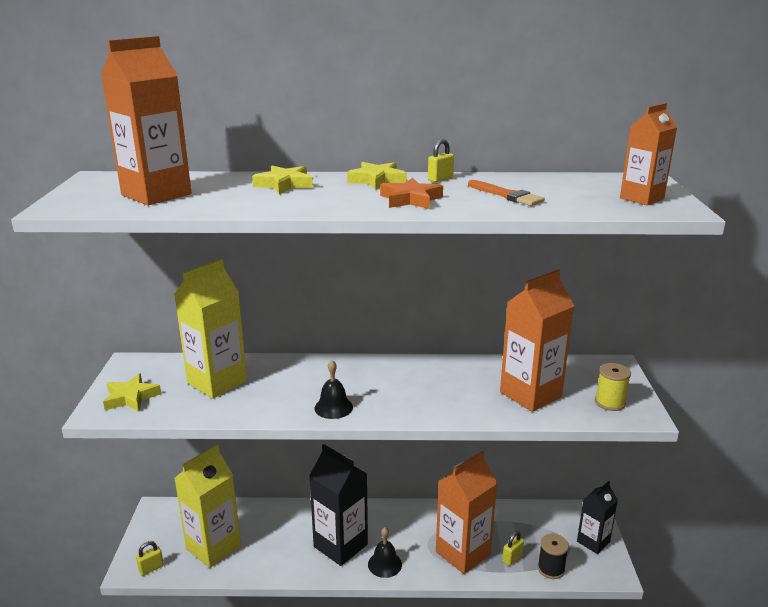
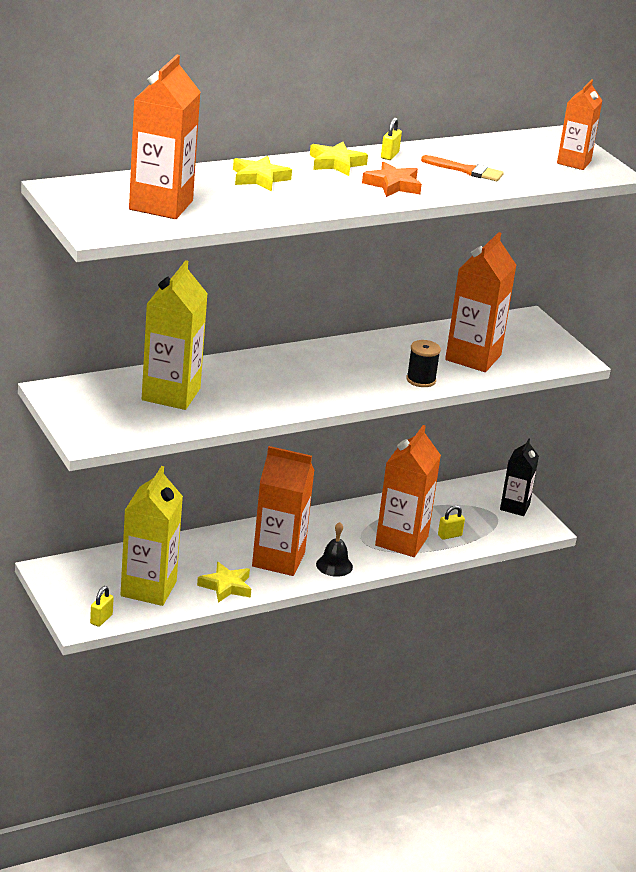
camera: 30 degrees left, 5 degrees up
yellow star [103,374,161,412] -> yellow star moved to [197,562,251,603]
black carton [309,444,368,566] -> orange carton [252,446,314,576]
black bell [314,360,353,419] -> none
yellow padlock [502,531,524,566] -> yellow padlock turned 45 degrees clockwise [438,505,465,540]
black spool [538,534,569,579] -> black spool moved to [406,340,441,387]
yellow spool [595,363,631,411] -> none

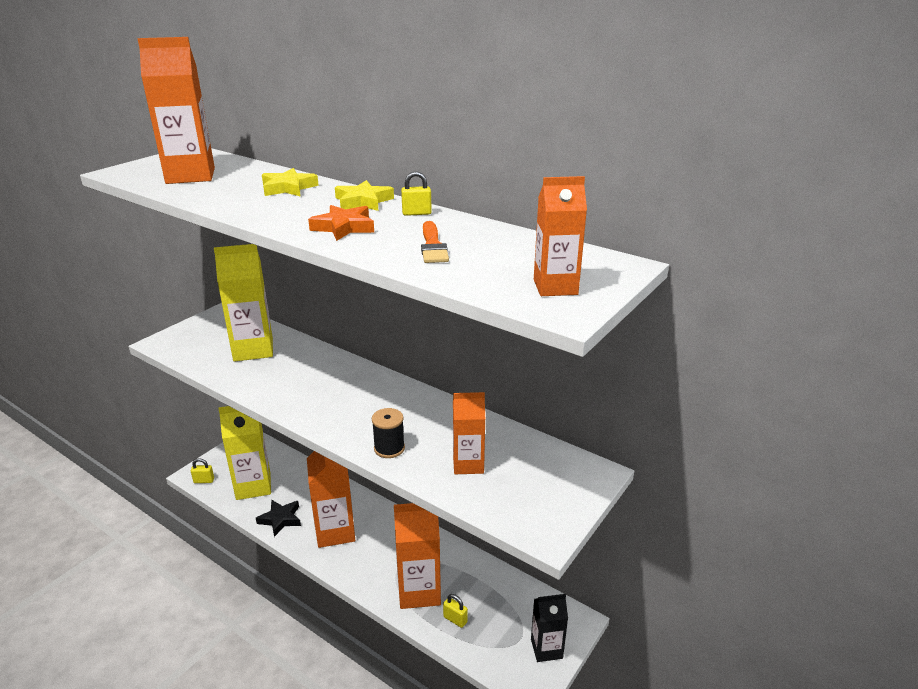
camera: 65 degrees right, 0 degrees up
yellow star [197,562,251,603] -> black star [256,500,301,537]
black bell [316,522,353,577] -> none
orange carton [445,232,516,372] -> orange carton [453,392,485,474], size x0.61

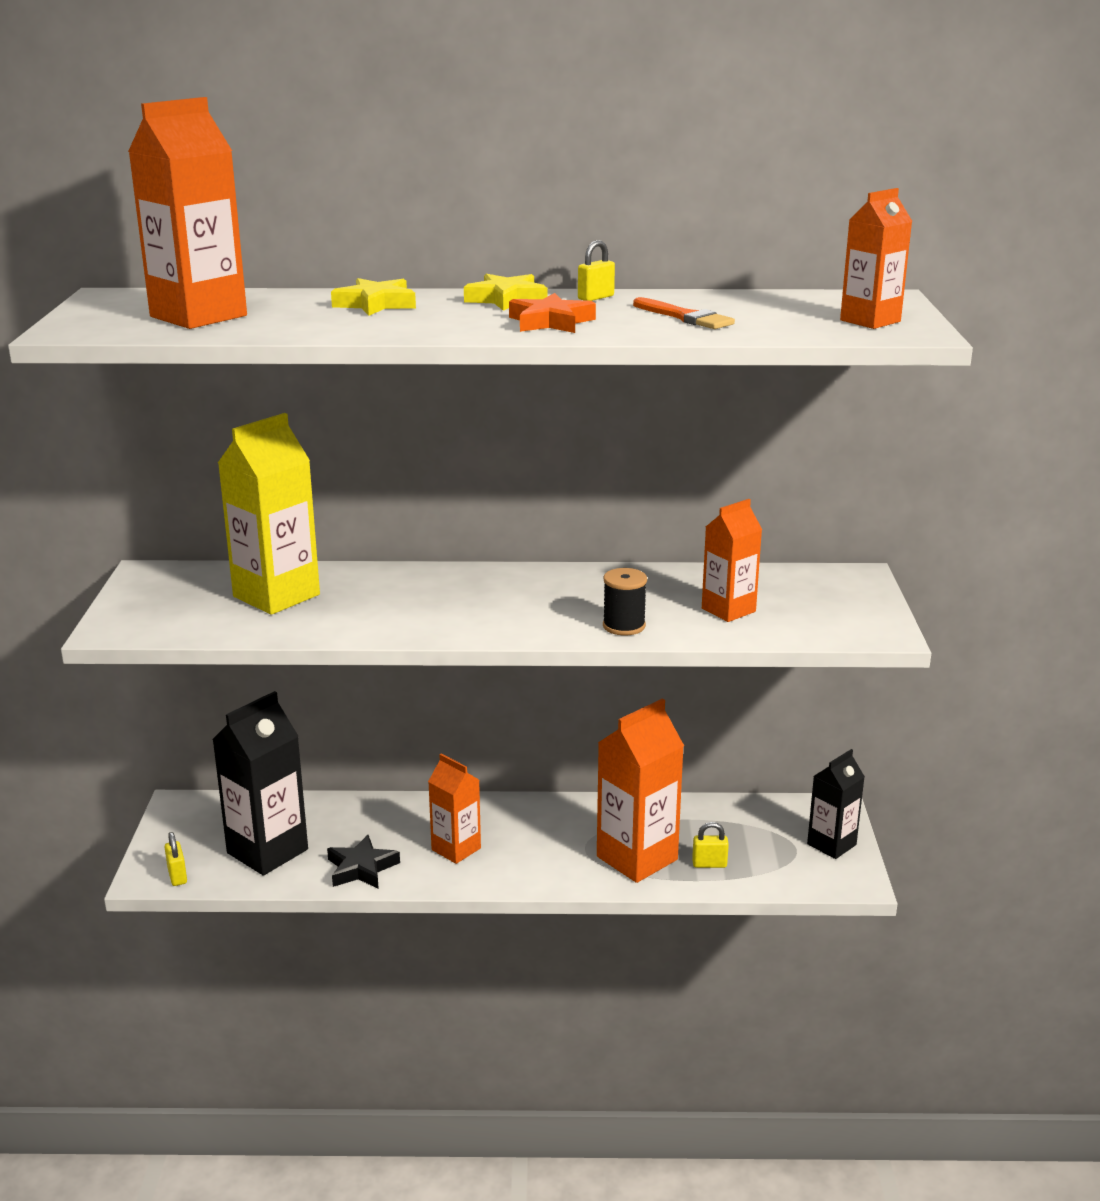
camera: 35 degrees left, 5 degrees down
yellow padlock [191,458,214,483] -> yellow padlock turned 75 degrees counterclockwise [165,832,187,886]
yellow carton [218,406,271,500] -> black carton [212,691,308,876]
orange carton [307,451,355,548] -> orange carton [428,754,481,864], size x0.61

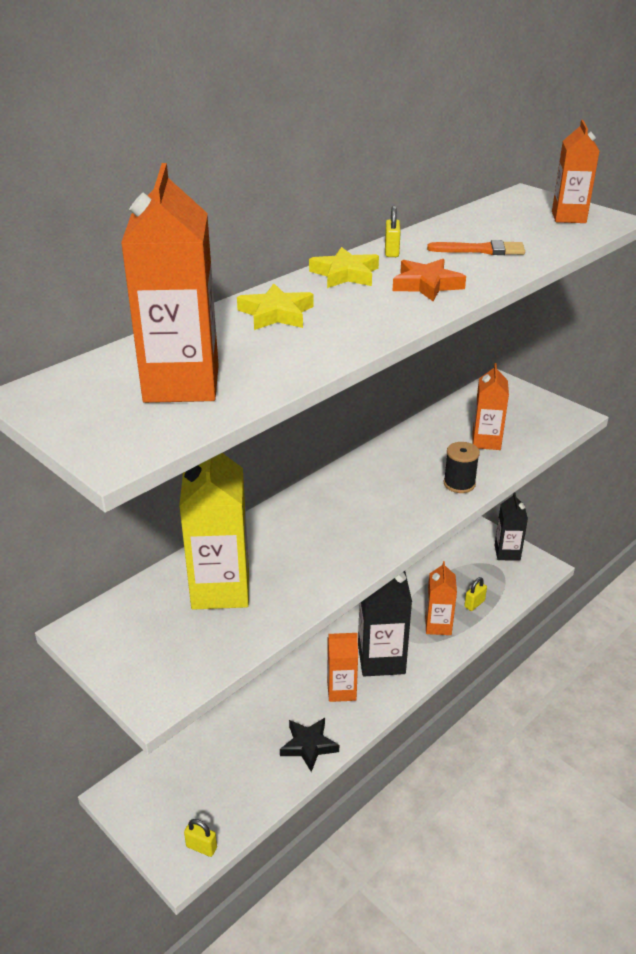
camera: 45 degrees left, 10 degrees up
black carton [212,691,308,876] -> black carton moved to [358,571,412,676]
orange carton [597,698,684,883] -> orange carton [425,561,457,635], size x0.61

